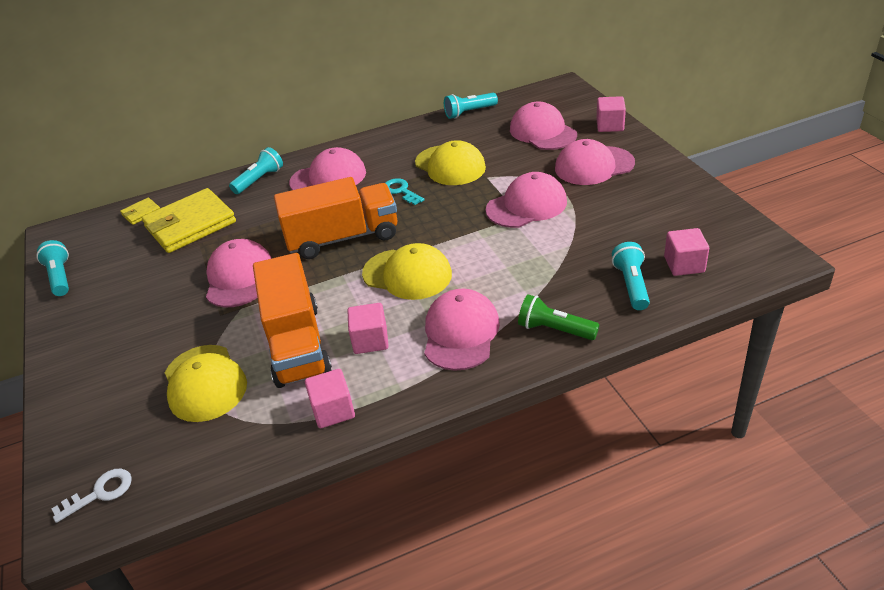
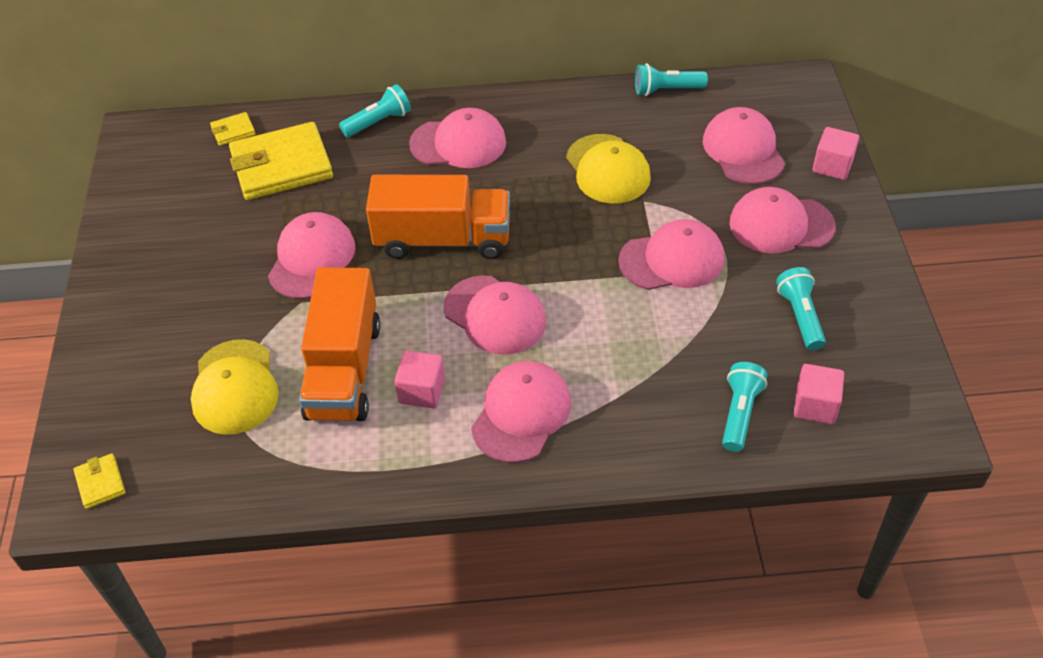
camera: 15 degrees right, 10 degrees up
turquoise flashlight [36,240,69,296] -> turquoise flashlight moved to [776,267,826,350]
white key [52,469,132,523] -> yellow wallet [73,454,126,509]
pink cube [305,369,355,428] -> none
yellow cap [362,243,452,300] -> pink cap [444,275,546,355]
turquoise key [385,178,425,205] -> none
green flashlight [518,294,599,340] -> none

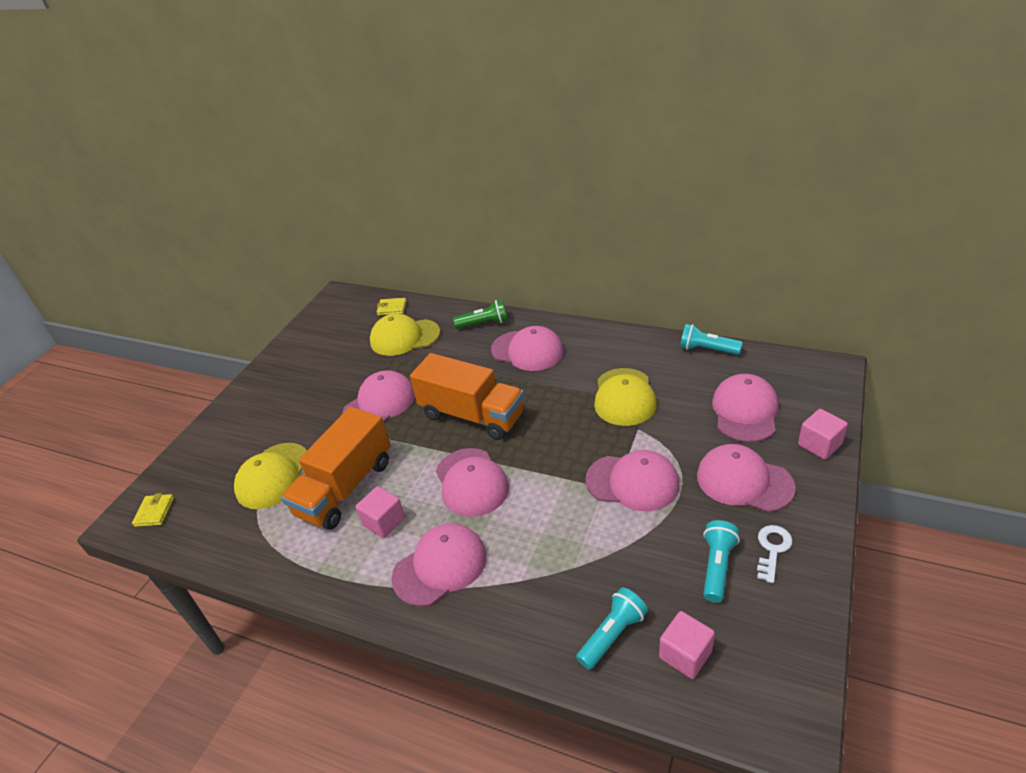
camera: 30 degrees right, 10 degrees down
yellow wallet [229,122,333,200] -> yellow cap [370,314,440,356]
turquoise flashlight [339,84,411,137] -> green flashlight [453,299,508,329]
none -> white key [757,525,792,583]

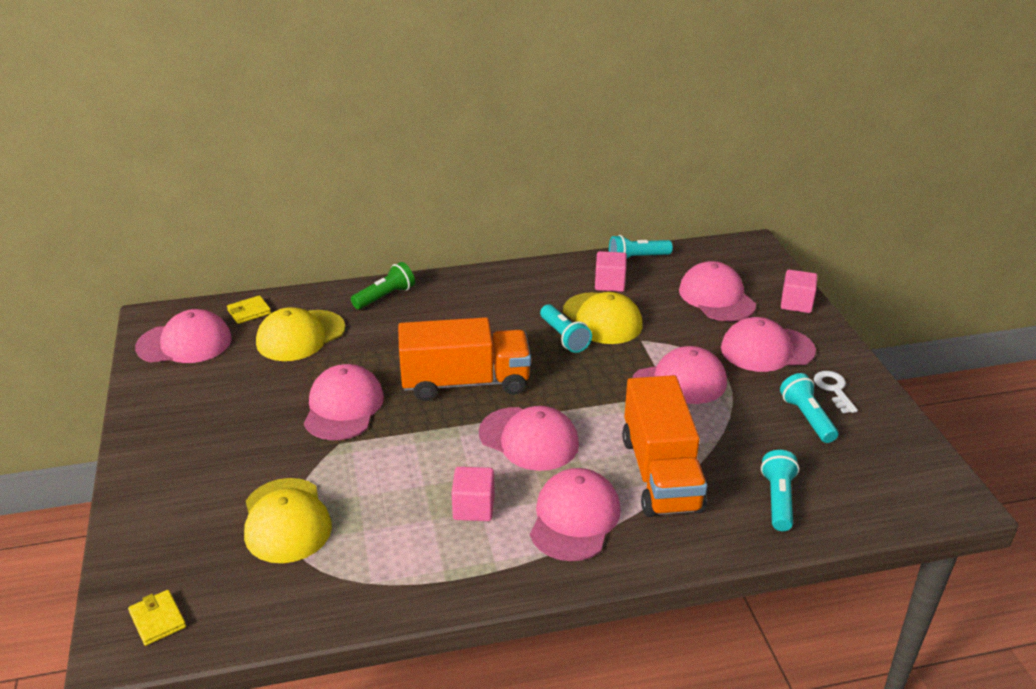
camera: 40 degrees left, 5 degrees down
orange truck [281,407,391,530] -> orange truck moved to [622,375,707,517]
pink cap [491,326,564,371] -> pink cap moved to [135,309,232,363]
pink cube [659,611,715,679] -> pink cube moved to [595,251,627,292]
none -> turquoise flashlight [540,304,592,353]

